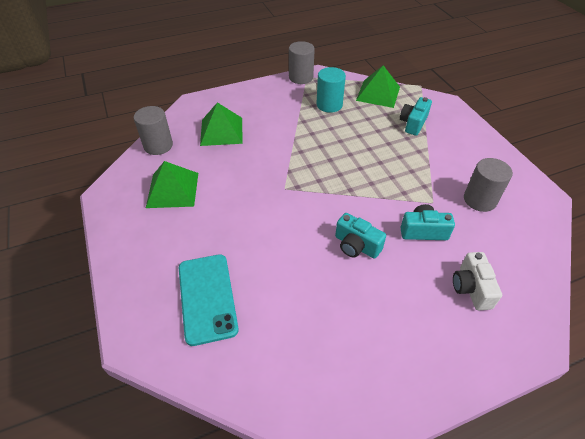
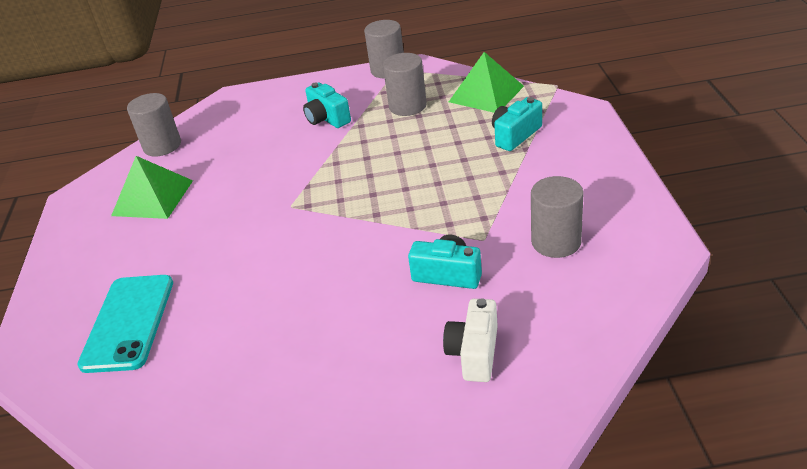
camera: 20 degrees right, 10 degrees down
green pyramid [200,102,243,146] -> none
turquoise cylinder [316,67,346,113] -> grey cylinder [383,53,427,116]
turquoise camera [335,213,386,259] -> turquoise camera moved to [303,82,351,128]

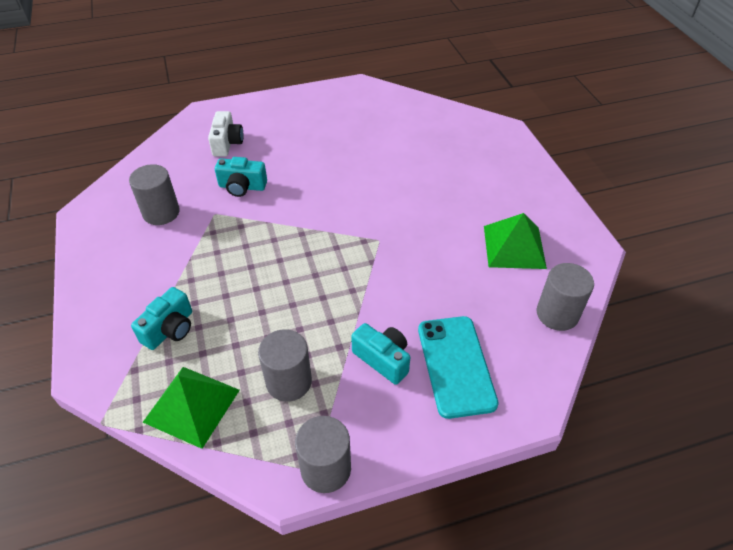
camera: 165 degrees right, 10 degrees up
turquoise phone [77,275,173,373] -> turquoise phone moved to [418,316,499,419]

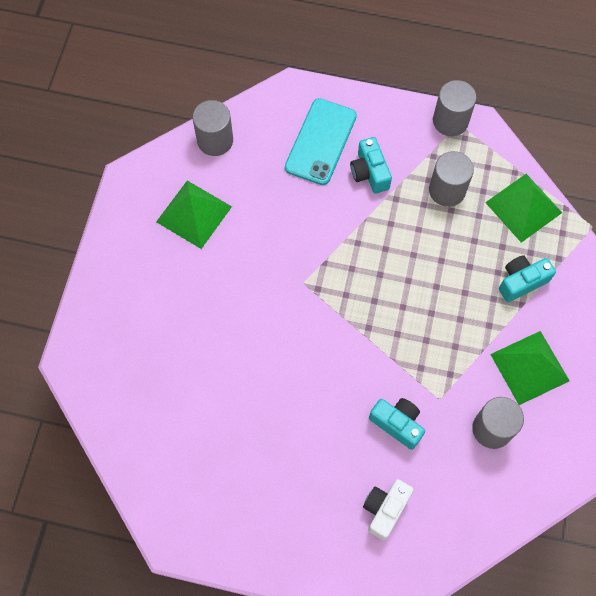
camera: 150 degrees left, 20 degrees up
none -> green pyramid [490,331,570,405]

